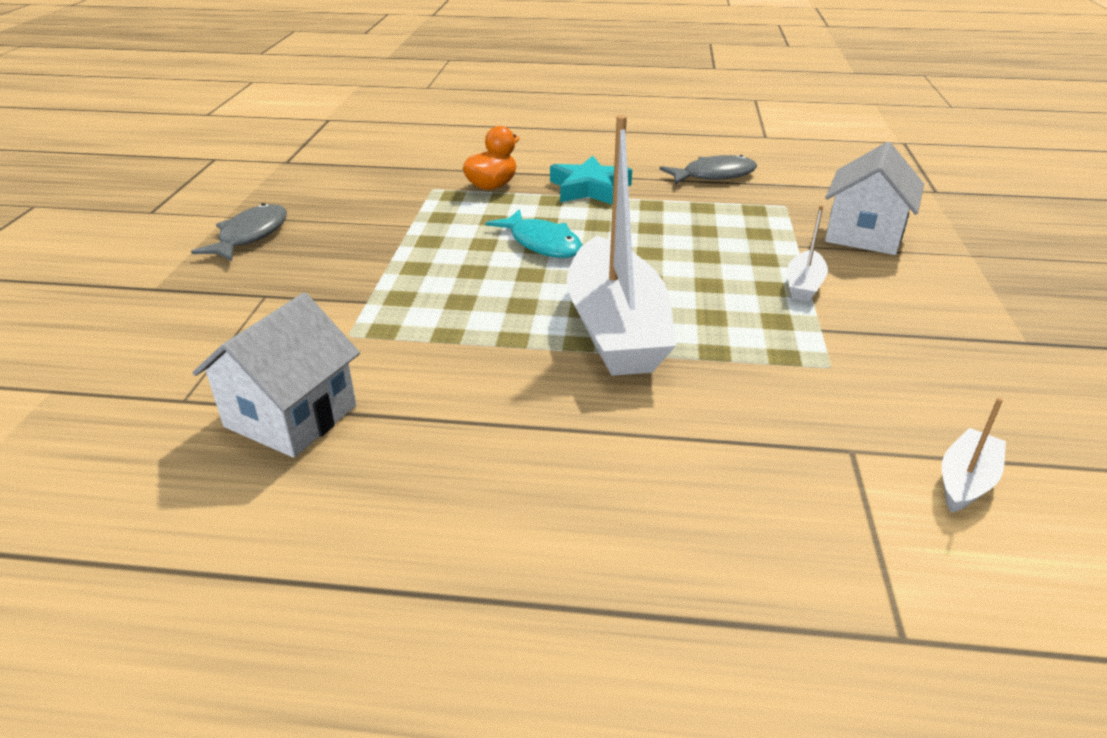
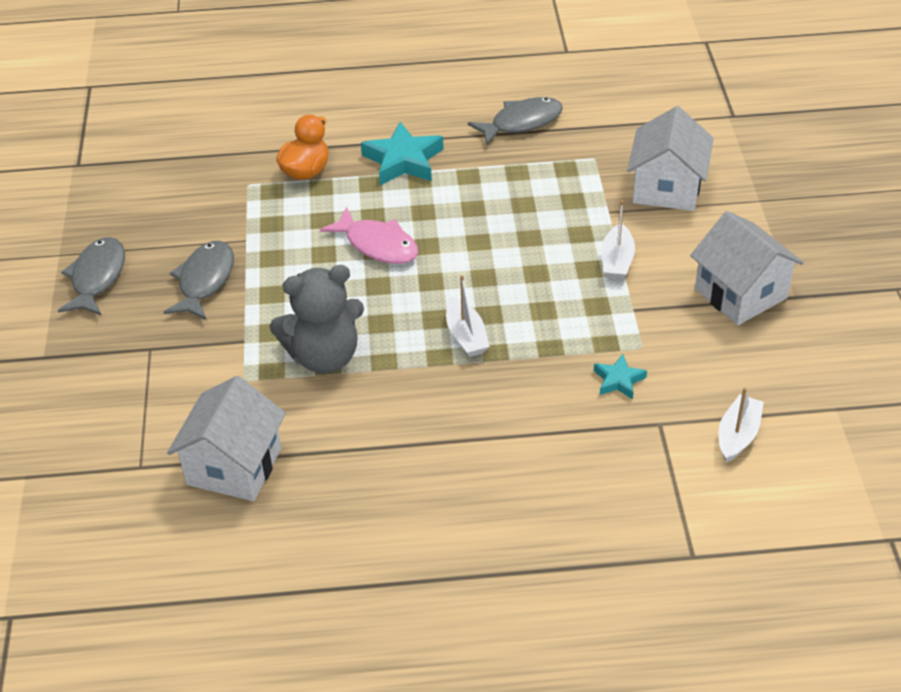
camera: 10 degrees left, 10 degrees up
turquoise fish [486,209,582,258] -> pink fish [320,207,418,264]
white boat [567,115,676,376] -> white boat [446,275,490,357], size x0.43
none -> grey fish [164,241,234,320]
none -> grey teddy bear [270,265,364,374]
none -> turquoise star [594,354,647,399]
none -> white house [690,211,804,325]

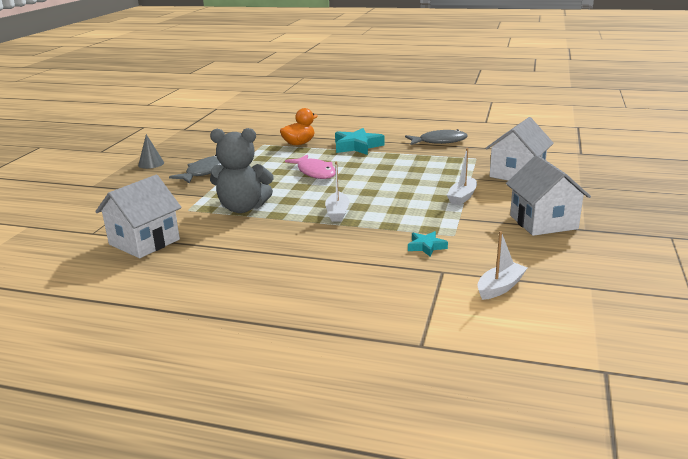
camera: 20 degrees right, 20 degrees down
grey fish [58,237,125,316] -> grey cone [138,134,164,169]

